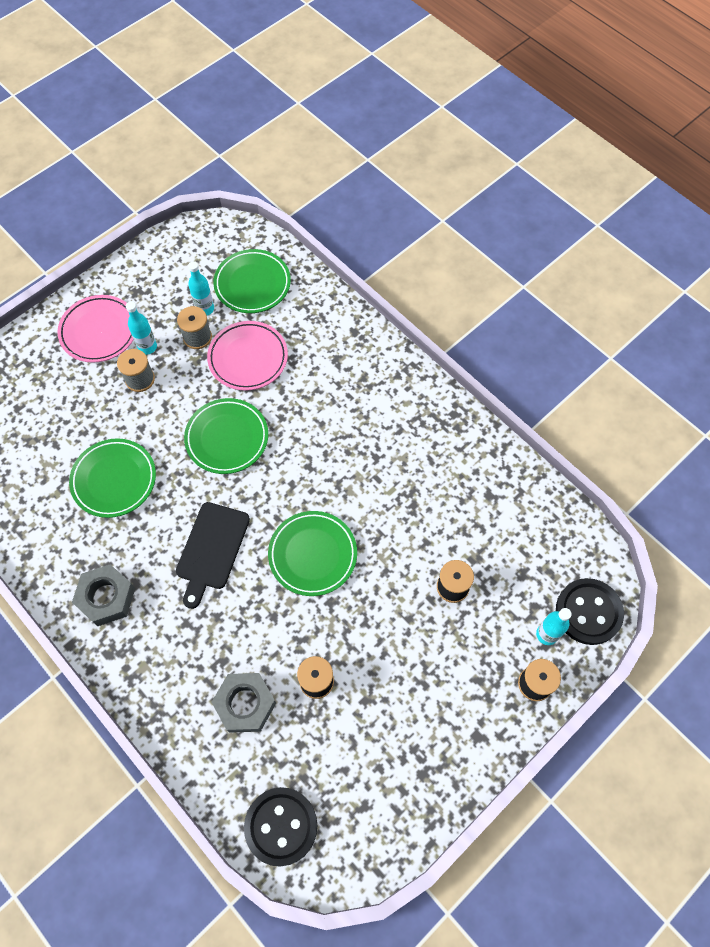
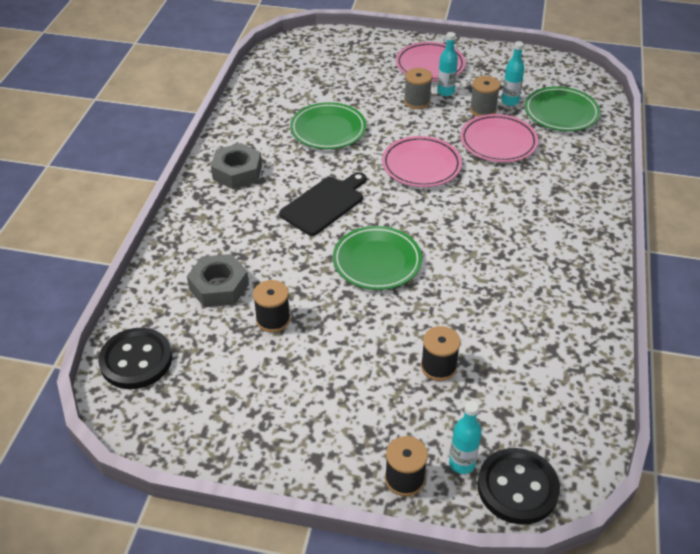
camera: 55 degrees right, 20 degrees down
black cutting board [176,502,250,609] -> black cutting board turned 150 degrees clockwise [279,172,366,236]
green plate [184,398,268,474] -> pink plate [382,136,462,187]

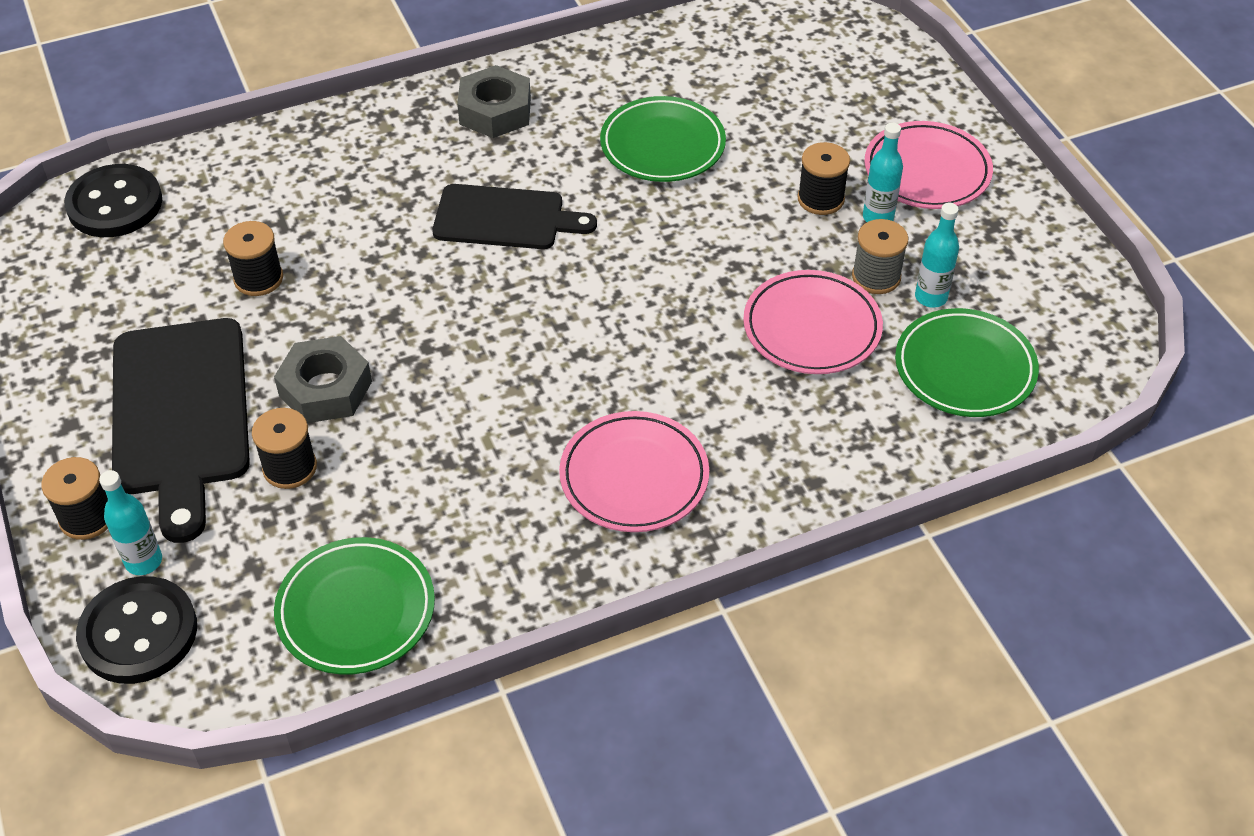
camera: 55 degrees right, 5 degrees up
grey nut [187,254,249,307] -> grey nut moved to [274,336,372,423]
green plate [333,226,422,290] -> green plate moved to [274,537,435,674]
pink plate [382,136,462,187] -> pink plate moved to [559,411,709,532]
grey spool [404,68,432,109] -> black spool [798,142,850,215]
none -> black cutting board [112,318,250,543]

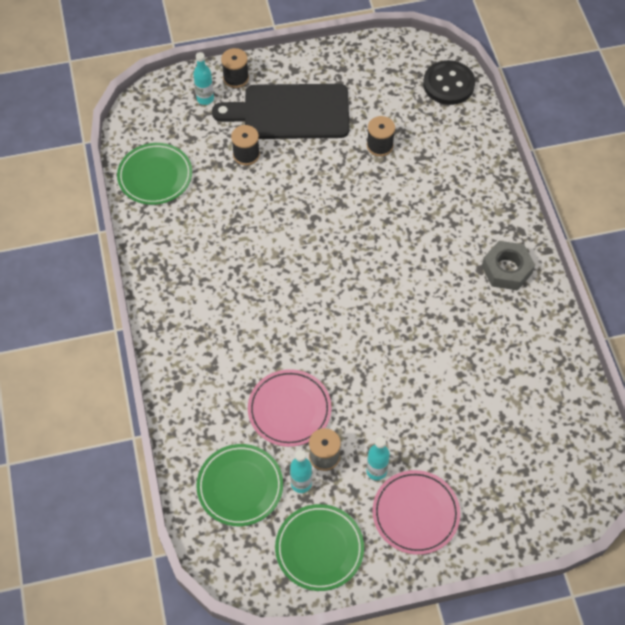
camera: 100 degrees right, 10 degrees up
black button [76,576,197,684] -> none
grey nut [274,336,372,423] -> none
black cutting board [432,184,597,249] -> none
pink plate [559,411,709,532] -> none
green plate [600,96,726,182] -> green plate moved to [275,504,364,591]
black spool [798,142,850,215] -> none

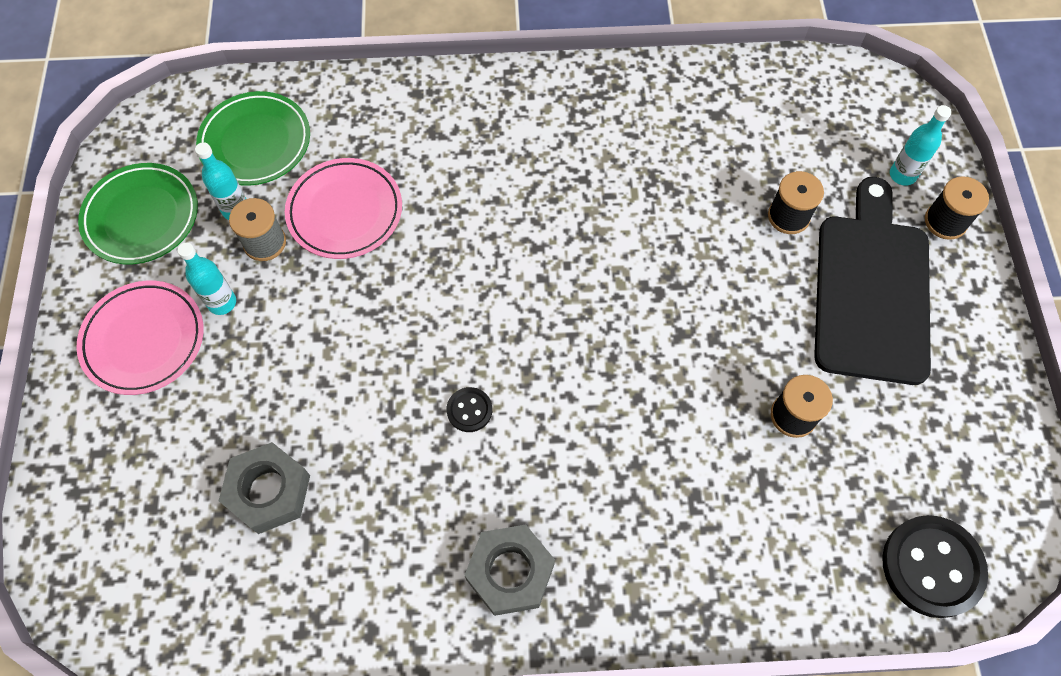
camera: 100 degrees right, 5 degrees up
green plate [117,143,192,205] -> none
none -> grey nut [219,442,310,534]
none -> black button [447,387,492,432]

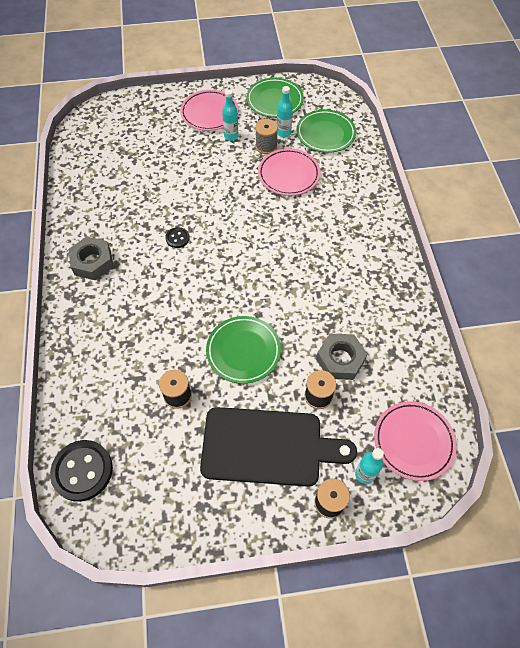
camera: 85 degrees right, 5 degrees down
grey nut [219,442,310,534] -> grey nut moved to [316,334,367,380]
none -> green plate [206,316,281,384]
none -> pink plate [374,402,457,481]

